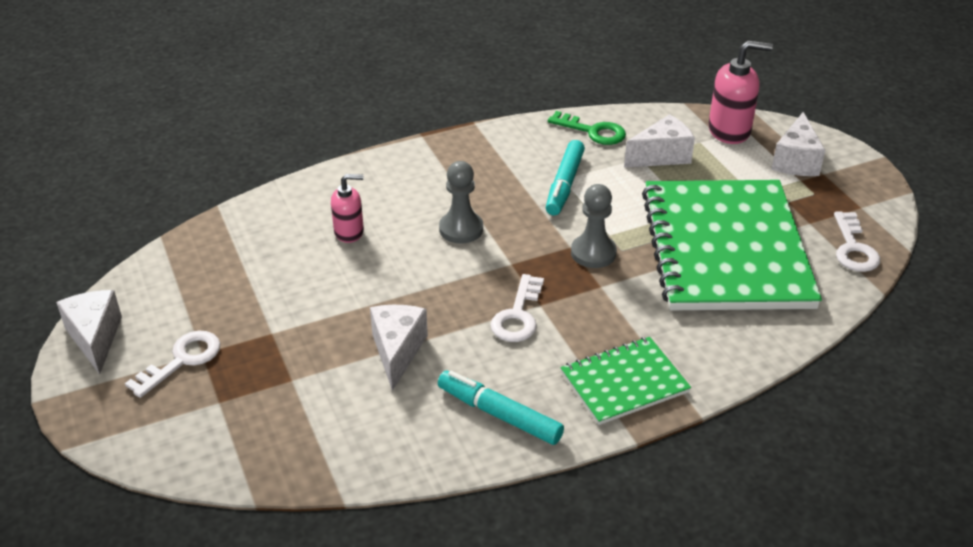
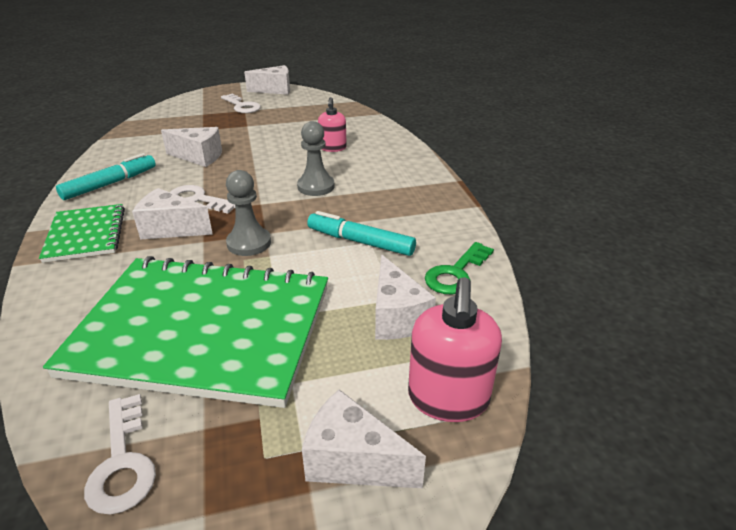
camera: 100 degrees right, 5 degrees down
white key [834,211,880,272] -> white key turned 120 degrees counterclockwise [84,394,156,515]
none -> white cheese [132,188,213,240]

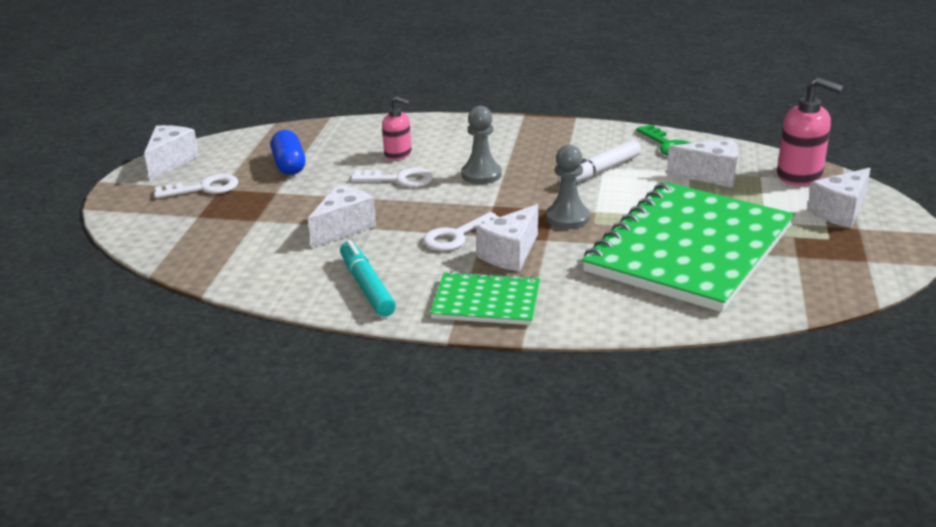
camera: 65 degrees left, 5 degrees down
white key [84,394,156,515] -> white key moved to [351,168,434,187]
turquoise marker [307,211,416,256] -> white marker [558,140,641,182]
none -> blue capsule [271,130,305,175]

